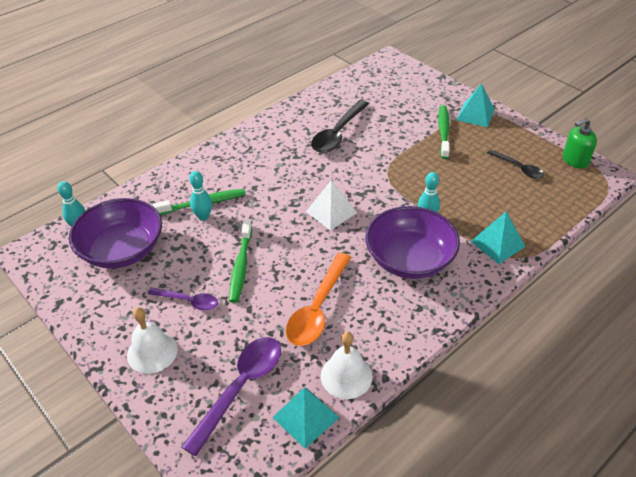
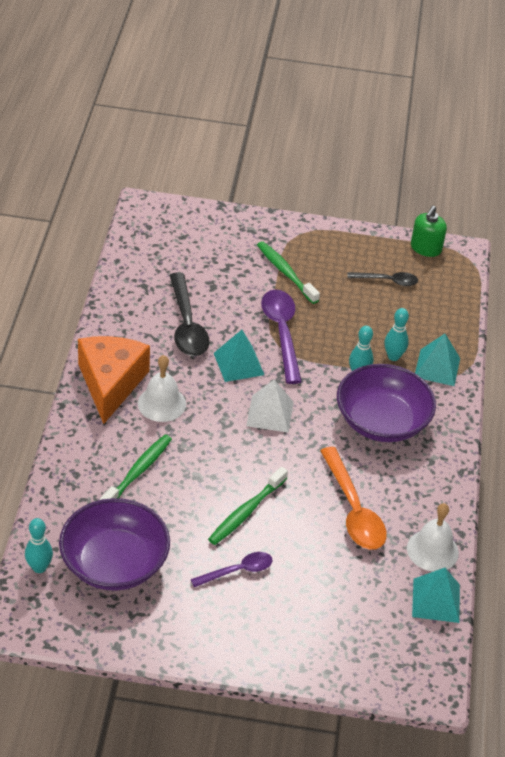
camera: 45 degrees left, 0 degrees up
white bell [127,307,178,374] -> white bell moved to [138,355,186,422]
purple spoon [182,337,281,456] -> purple spoon moved to [261,290,302,384]
turquoise bowling pin [189,171,212,221] -> turquoise bowling pin moved to [384,308,409,361]
green toothbrush [229,220,252,303] -> green toothbrush turned 75 degrees clockwise [208,467,288,545]
turquoise pyramid [457,83,495,127] -> turquoise pyramid moved to [214,330,264,382]
none -> orange cheese [78,336,150,424]

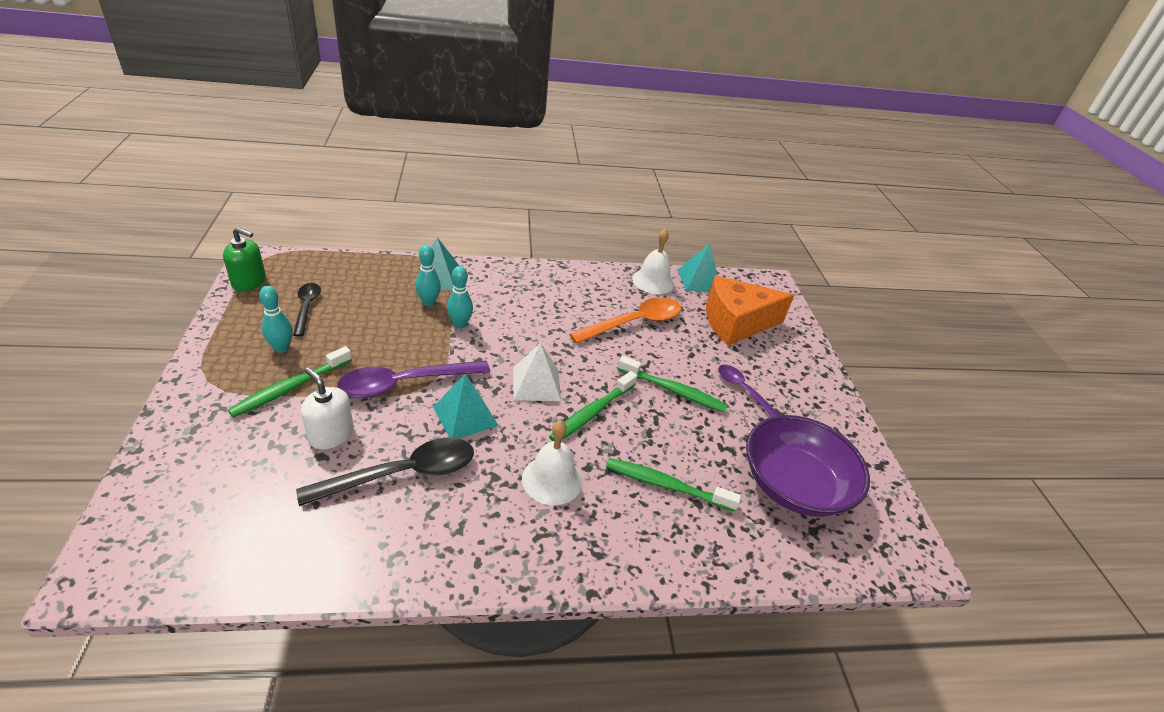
camera: 105 degrees left, 5 degrees down
turquoise bowling pin [25,518,53,573] -> turquoise bowling pin moved to [259,286,293,353]
orange cheese [78,336,150,424] -> orange cheese moved to [706,275,794,346]
purple bowl [337,364,436,442] -> none
none -> white soap dispenser [301,368,354,449]
none -> green toothbrush [549,371,637,441]

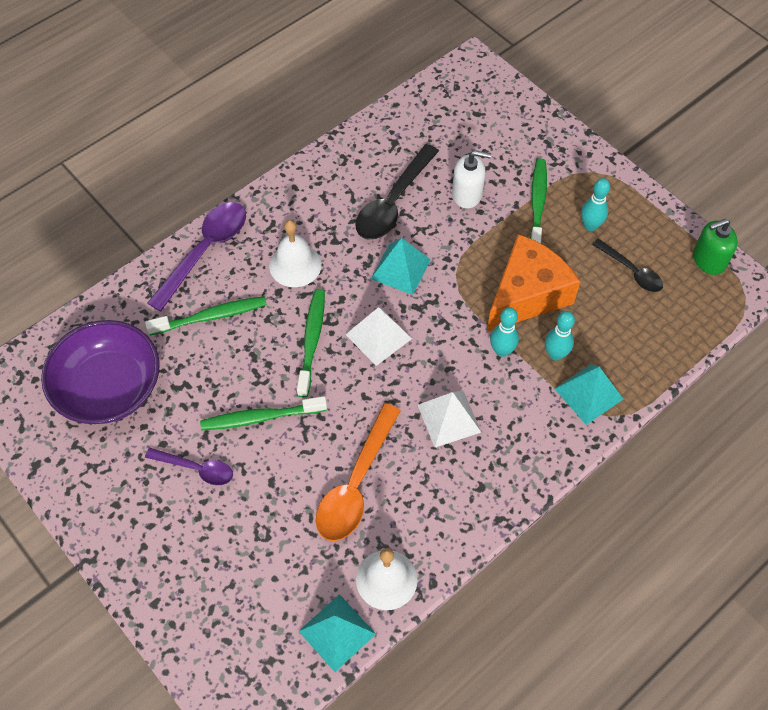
camera: 150 degrees right, 20 degrees up
purple spoon [337,361,490,398] -> purple spoon moved to [148,202,246,311]
orange cheese [706,275,794,346] -> orange cheese moved to [487,234,580,332]
none -> white pyramid [418,390,482,447]

